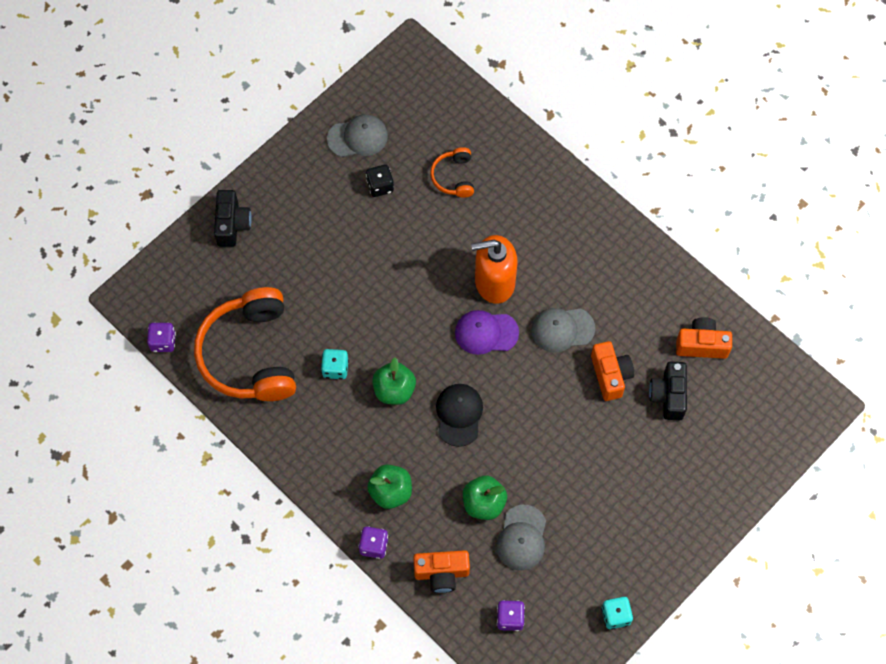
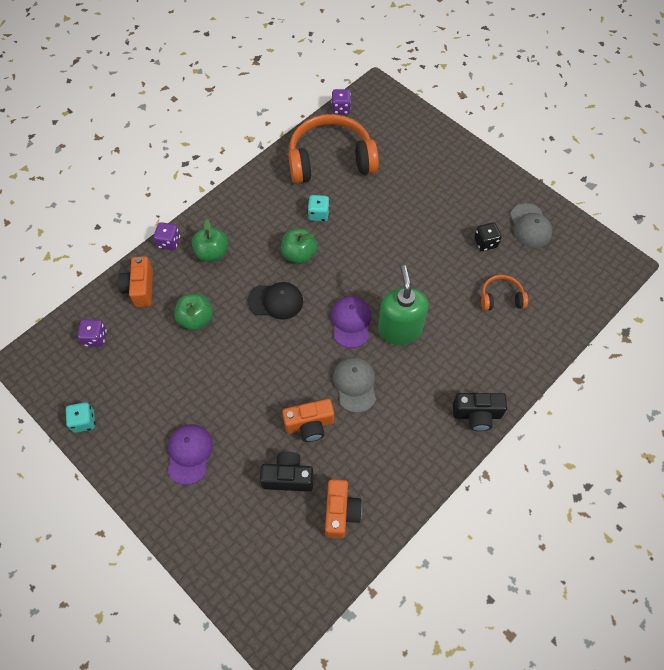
camera: 90 degrees right, 5 degrees down
black camera [214,190,252,247] -> black camera moved to [453,393,507,431]
orange soap dispenser [471,235,518,304] -> green soap dispenser [378,265,428,345]
grey cap [496,505,546,570] -> none
none -> purple cap [168,424,213,485]

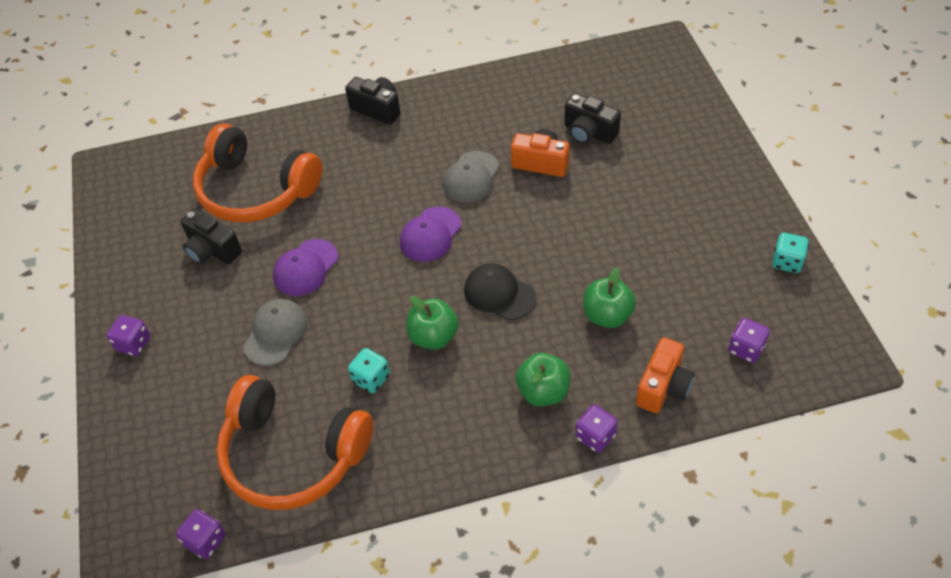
camera: 145 degrees left, 10 degrees down
purple cap [168,424,213,485] -> purple cap moved to [273,239,338,296]
orange camera [325,479,362,538] -> none
green soap dispenser [378,265,428,345] -> none
black dice [474,222,502,251] -> black camera [181,209,242,264]
orange headphones [481,275,528,311] -> orange headphones [193,123,323,222], size x2.16
grey cap [510,203,552,248] -> grey cap moved to [243,299,308,366]
none -> purple dice [107,315,151,356]

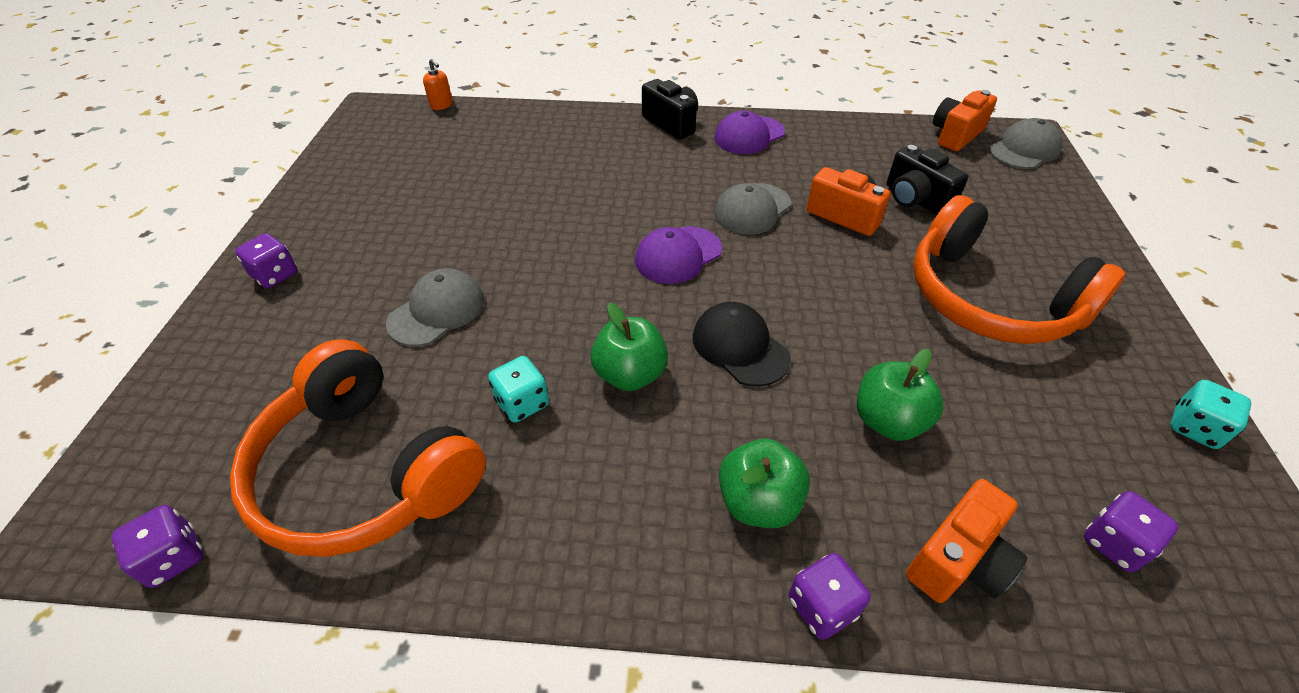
camera: 15 degrees right, 5 degrees down
black camera [181,209,242,264] -> none
orange headphones [193,123,323,222] -> orange headphones moved to [913,195,1126,344]
purple cap [273,239,338,296] -> purple cap moved to [714,111,785,154]
none -> orange soap dispenser [423,59,453,110]
none -> orange camera [933,90,997,152]
none -> grey cap [989,118,1062,169]

